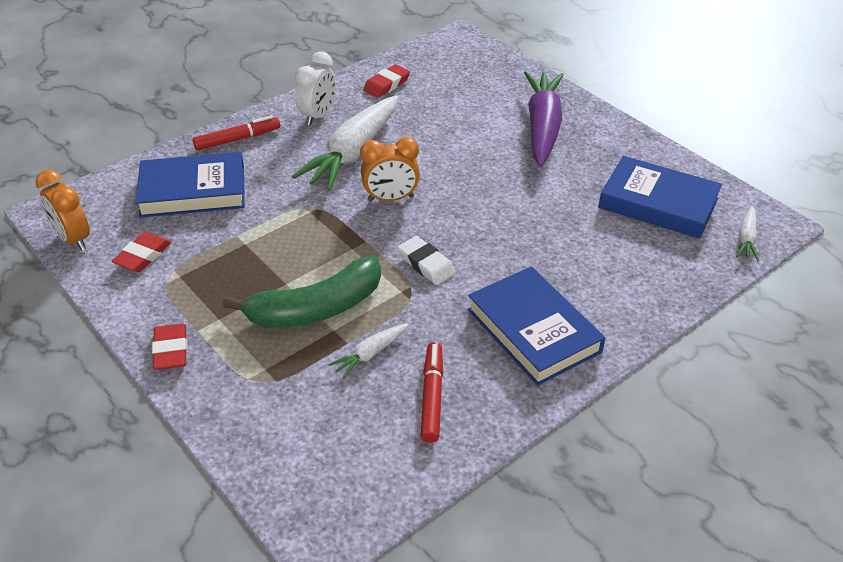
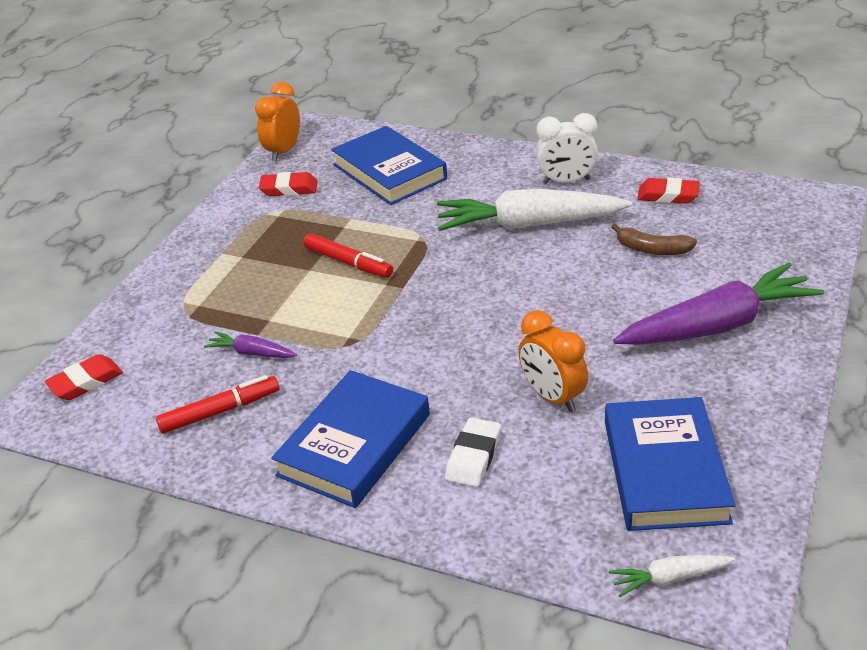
camera: 65 degrees right, 5 degrees down
red eraser [152,323,187,370] -> red eraser moved to [45,354,123,400]
red marker [193,116,280,151] -> red marker moved to [304,233,393,278]
green banana [223,256,381,328] -> none
white carrot [328,324,408,379] -> purple carrot [204,331,297,358]
orange clock [360,137,420,201] -> orange clock moved to [519,310,588,412]
white eraser [397,236,455,285] -> white eraser moved to [445,417,501,487]
none -> brown banana [611,224,697,255]

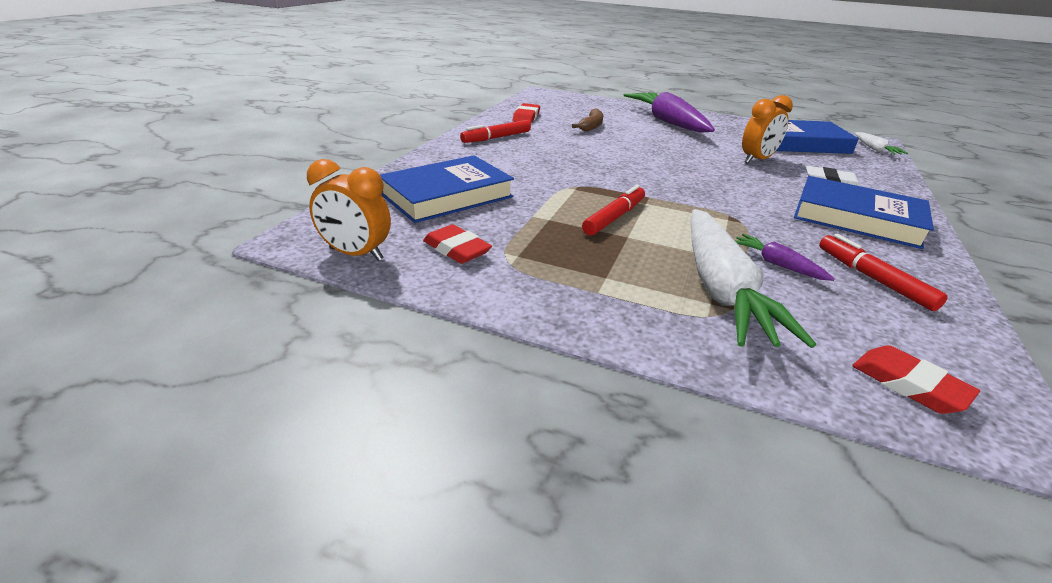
camera: 95 degrees left, 5 degrees down
purple carrot [204,331,297,358] -> purple carrot turned 120 degrees clockwise [735,234,835,281]
red eraser [259,172,317,196] -> red eraser turned 45 degrees counterclockwise [423,224,492,264]
white carrot [437,189,632,231] -> white carrot moved to [690,209,816,348]
white clock [536,113,598,184] -> red marker [460,120,531,143]

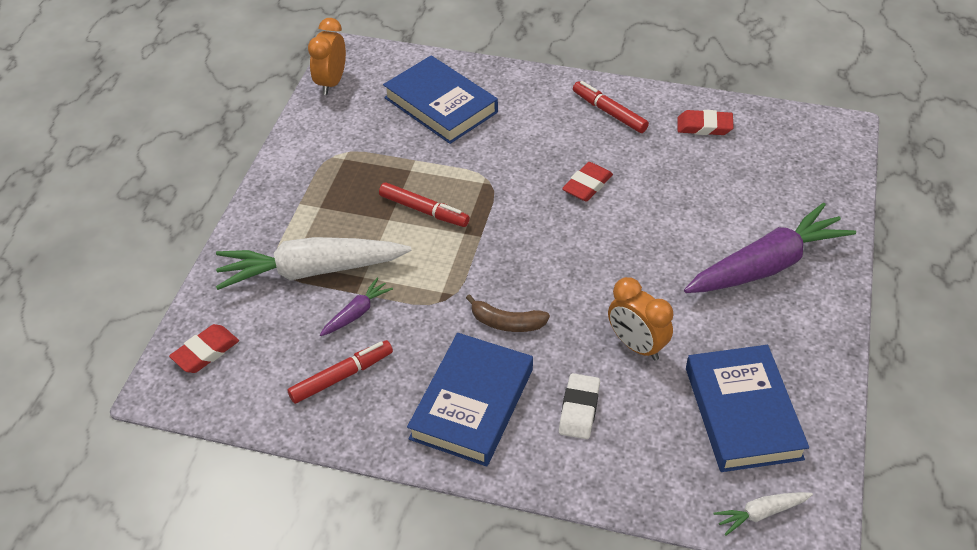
camera: 85 degrees right, 15 degrees up
red eraser [423,224,492,264] -> red eraser moved to [562,162,613,202]
brown banana [572,108,603,131] -> brown banana moved to [466,294,550,332]

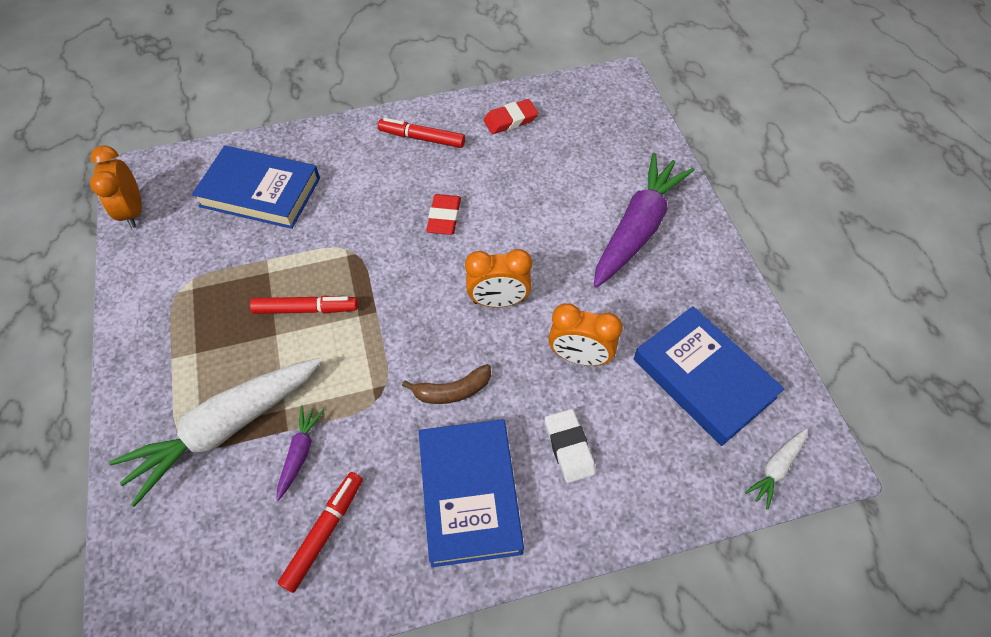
camera: 30 degrees left, 10 degrees up
red eraser [169,324,239,373] -> none
none -> orange clock [465,249,532,307]

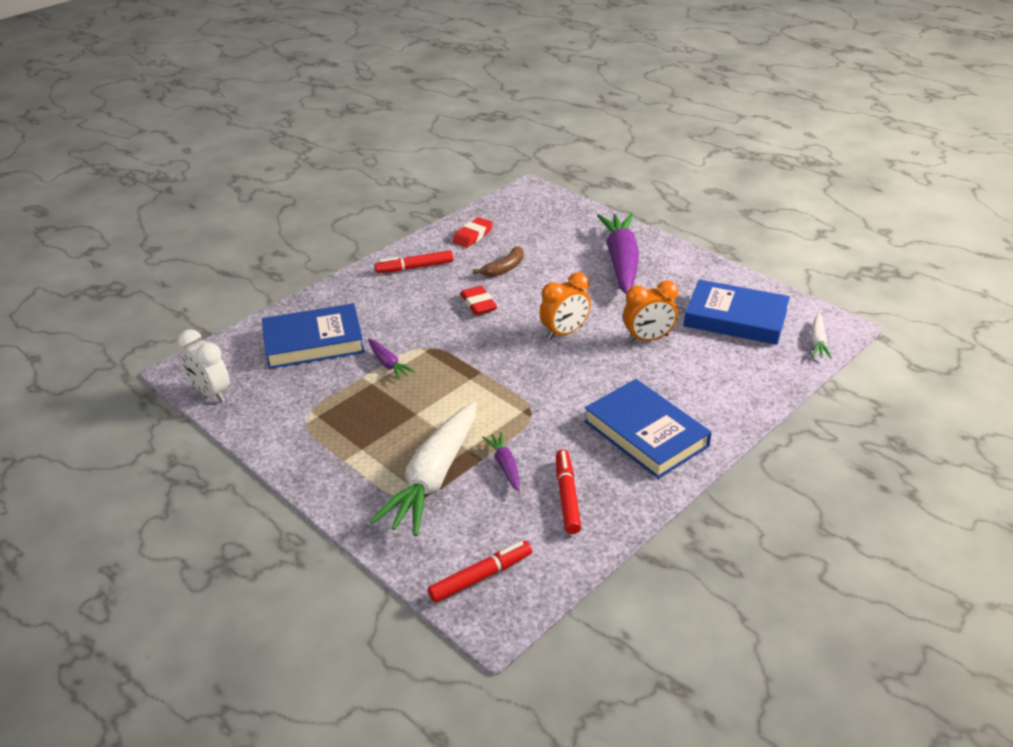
camera: 30 degrees left, 20 degrees down
orange clock [90,145,142,228] -> white clock [178,329,230,402]
red marker [250,296,358,314] -> red marker moved to [428,541,532,603]
brown banana [402,364,491,404] -> brown banana moved to [473,246,524,277]
white eraser [545,409,596,483] -> none
none -> purple carrot [368,339,415,380]

